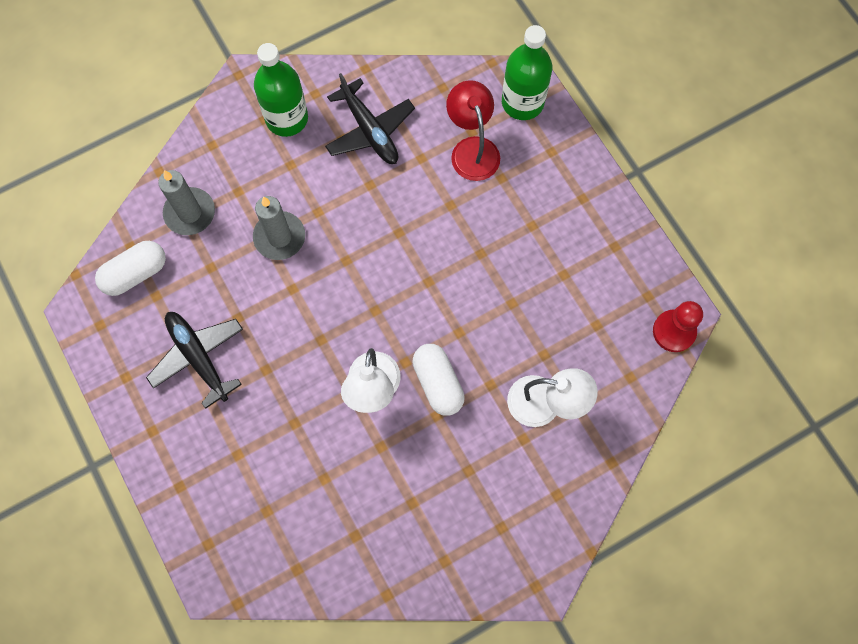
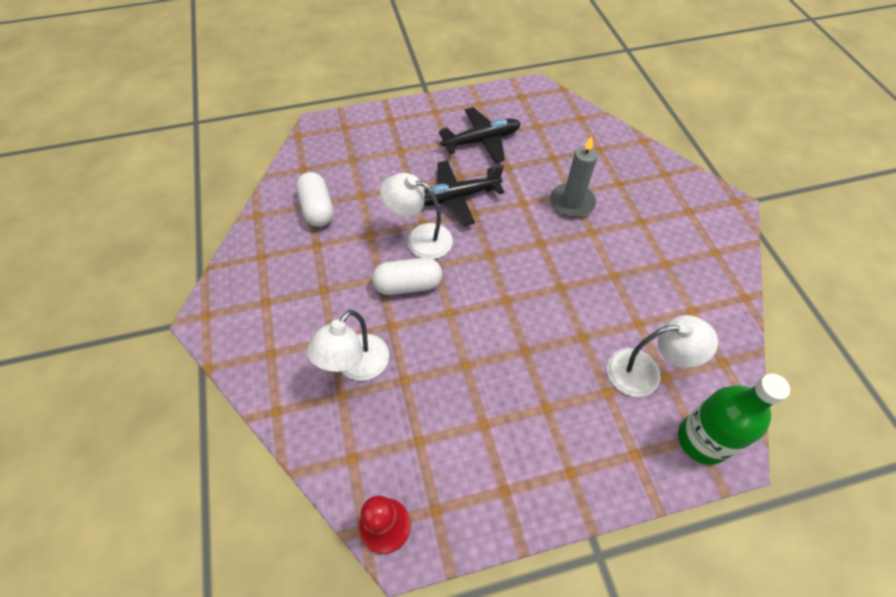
camera: 105 degrees right, 15 degrees down
white capsule [95,241,166,296] -> white capsule moved to [296,172,334,227]
grey candle [158,170,215,235] -> none
green bottle [254,43,308,137] -> none
black plane [325,73,415,164] -> black plane moved to [424,160,505,226]
red lamp [446,80,500,181] -> white lamp [607,315,718,397]

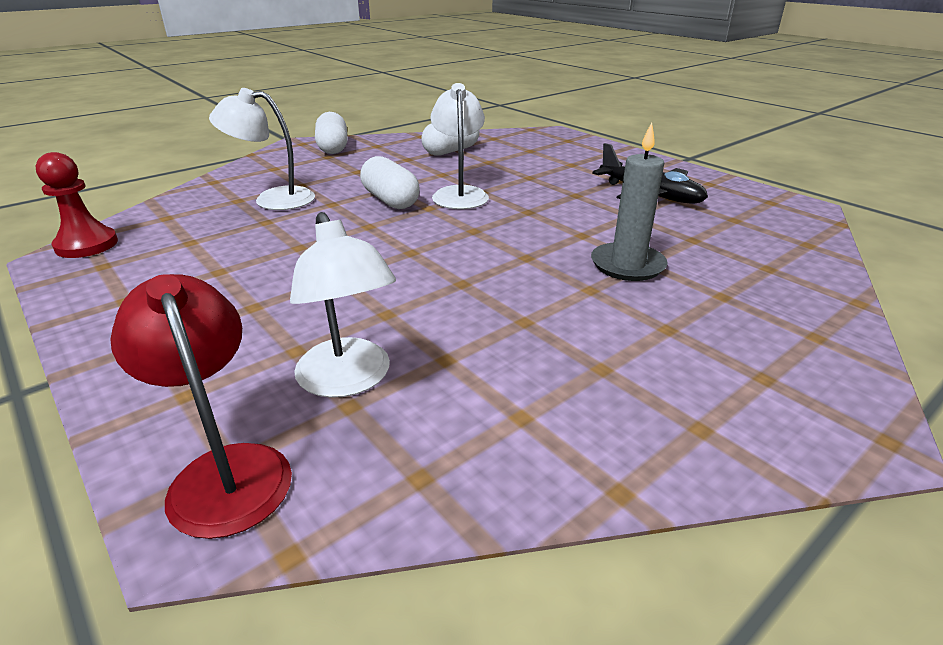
camera: 65 degrees right, 25 degrees down
black plane [424,160,505,226] -> none
green bottle [678,373,790,465] -> red lamp [110,274,292,539]
none -> white capsule [315,112,348,154]

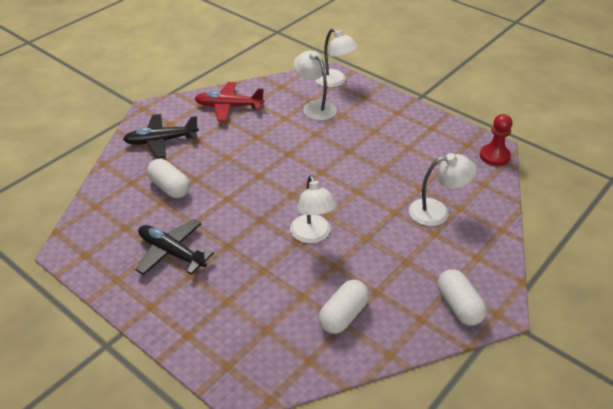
camera: 170 degrees right, 10 degrees up
red lamp [110,274,292,539] -> white lamp [315,28,359,87]
white capsule [360,156,420,209] -> white capsule moved to [147,159,190,198]
grey candle [591,122,668,281] -> none
none -> black plane [123,114,199,159]
none -> red plane [194,82,264,122]

